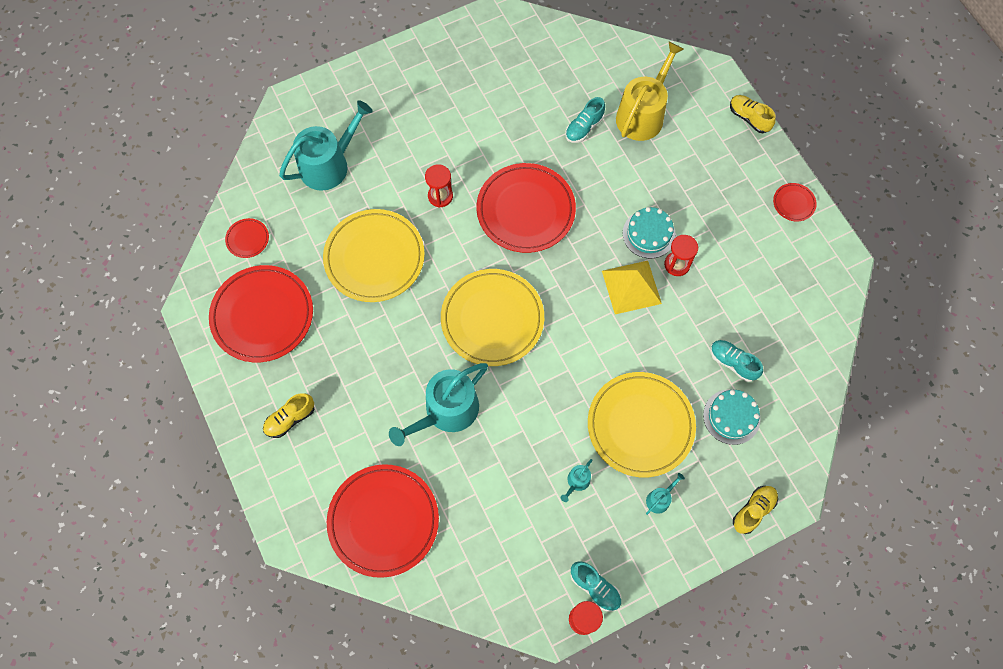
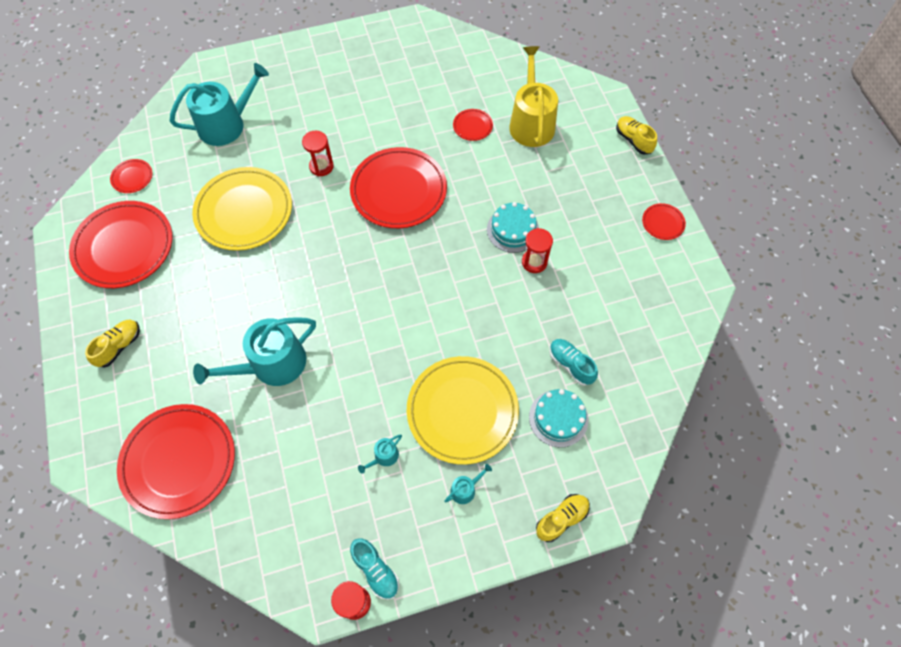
camera: 10 degrees right, 5 degrees down
yellow shoe [263,393,314,438] -> yellow shoe turned 150 degrees clockwise [85,320,140,368]
yellow plate [441,269,544,366] -> none
turquoise shoe [565,97,605,143] -> red plate [453,109,493,141]
yellow pyramid [602,261,662,314] -> none
yellow watering can [616,41,684,141] -> yellow watering can turned 45 degrees counterclockwise [509,46,558,147]

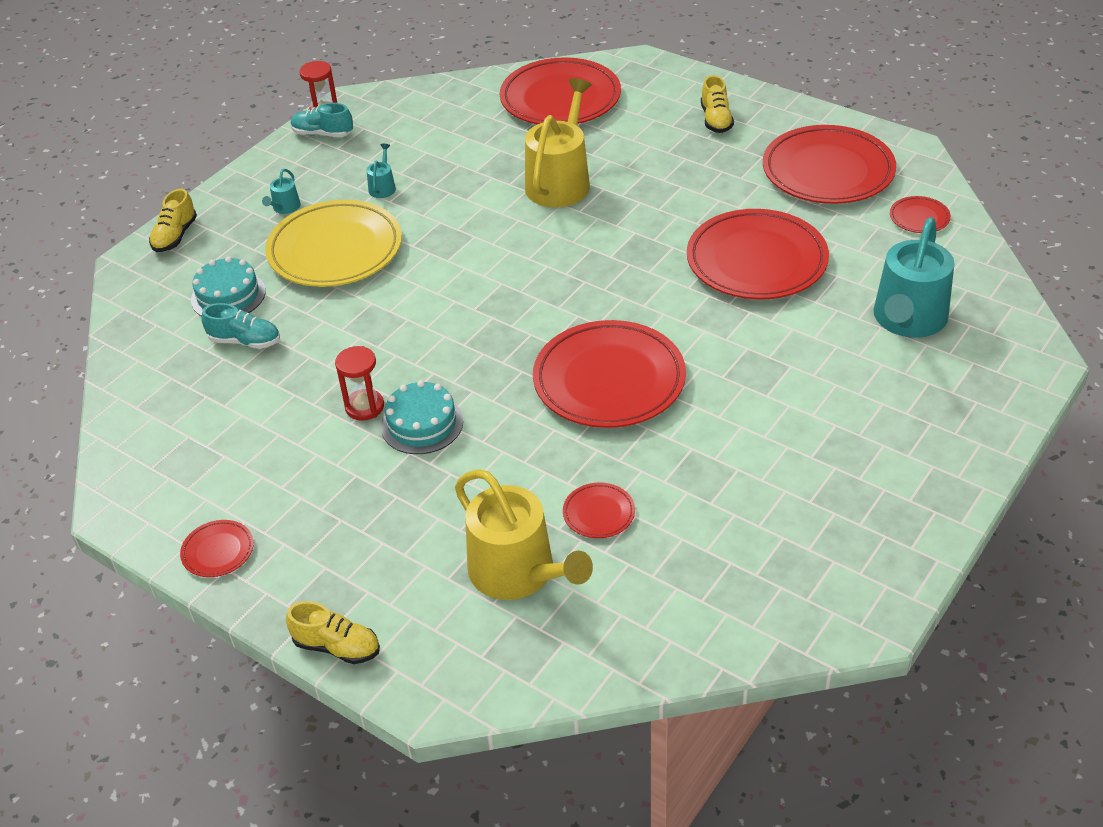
camera: 145 degrees right, 20 degrees down
yellow plate [192,167,292,251] -> red plate [687,209,829,299]
turquoise watering can [193,317,316,386] -> yellow watering can [525,78,592,207]
red hourglass [302,131,334,176] -> none

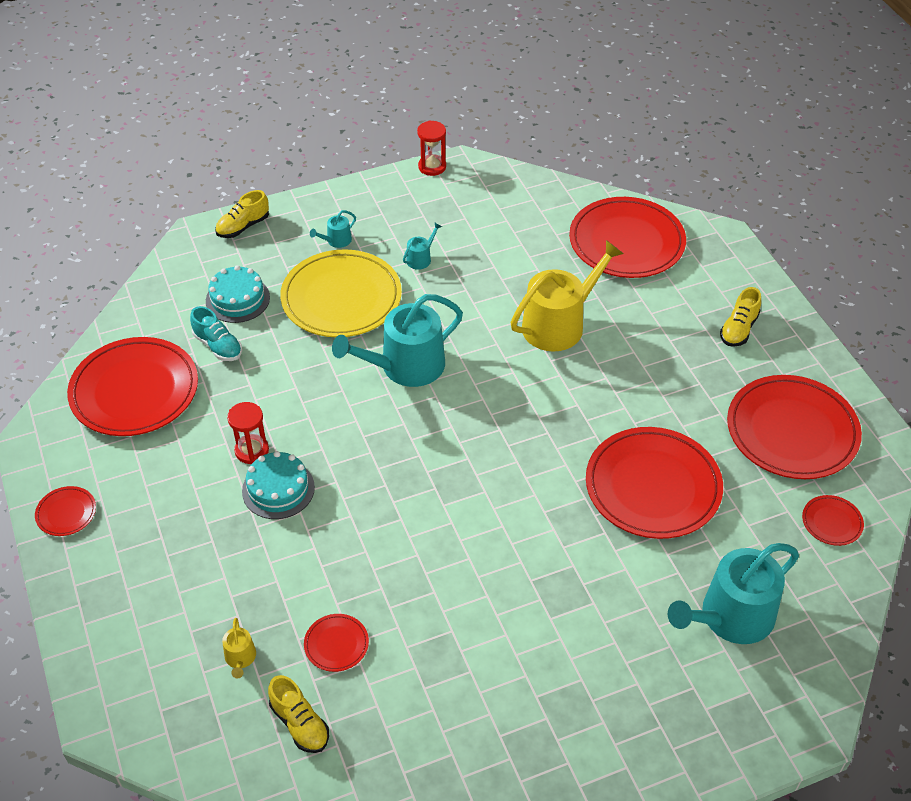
camera: 30 degrees right, 5 degrees up
yellow shoe [286,601,380,664] -> yellow shoe moved to [268,675,329,753]
turquoise shoe [290,103,353,137] -> none
yellow watering can [455,469,593,600] -> yellow watering can [222,618,256,678], size x0.42
red plate [533,320,686,428] -> red plate moved to [67,337,198,436]
none -> turquoise watering can [332,294,463,387]

